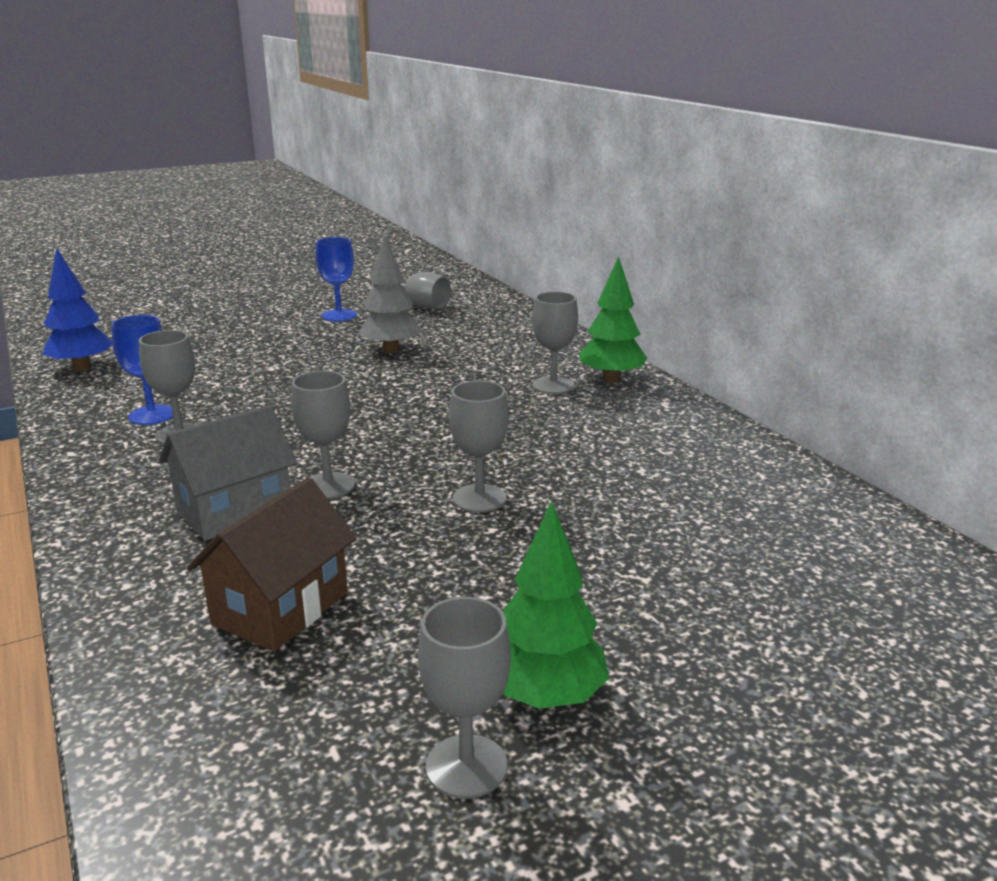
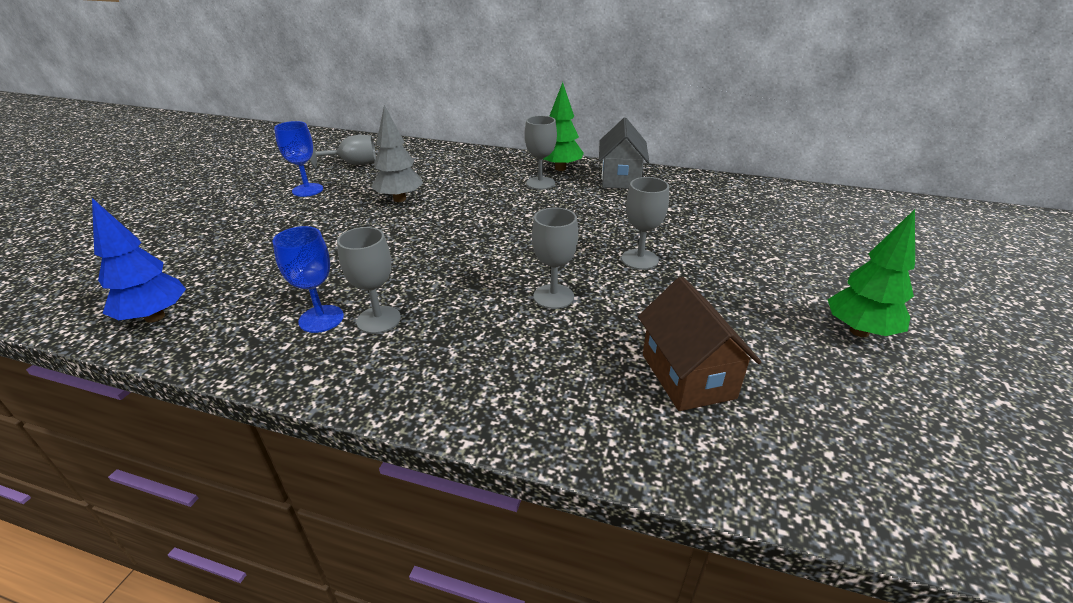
camera: 45 degrees left, 10 degrees up
grey house [159,405,297,541] -> grey house moved to [599,118,649,189]
grey goblet [418,597,511,799] -> none

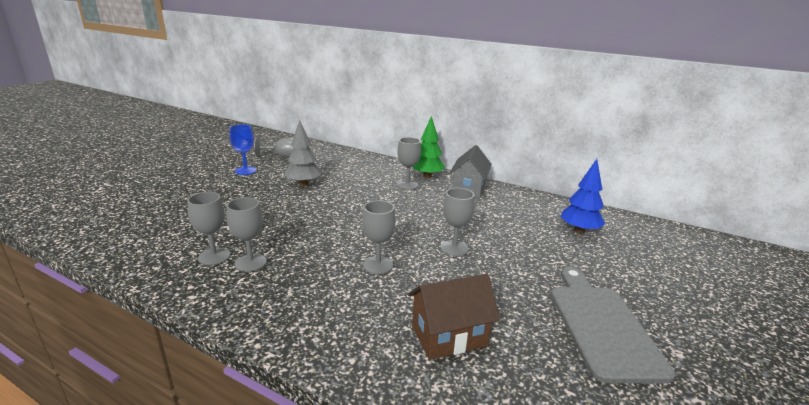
camera: 10 degrees right, 10 degrees down
blue tree [92,198,186,323] -> blue tree moved to [560,159,605,234]
blue goblet [273,226,344,333] -> grey goblet [187,192,230,265]
brown house [638,276,761,411] -> brown house turned 75 degrees clockwise [408,274,500,360]
green tree [827,209,915,337] -> grey cutting board [551,267,676,383]

